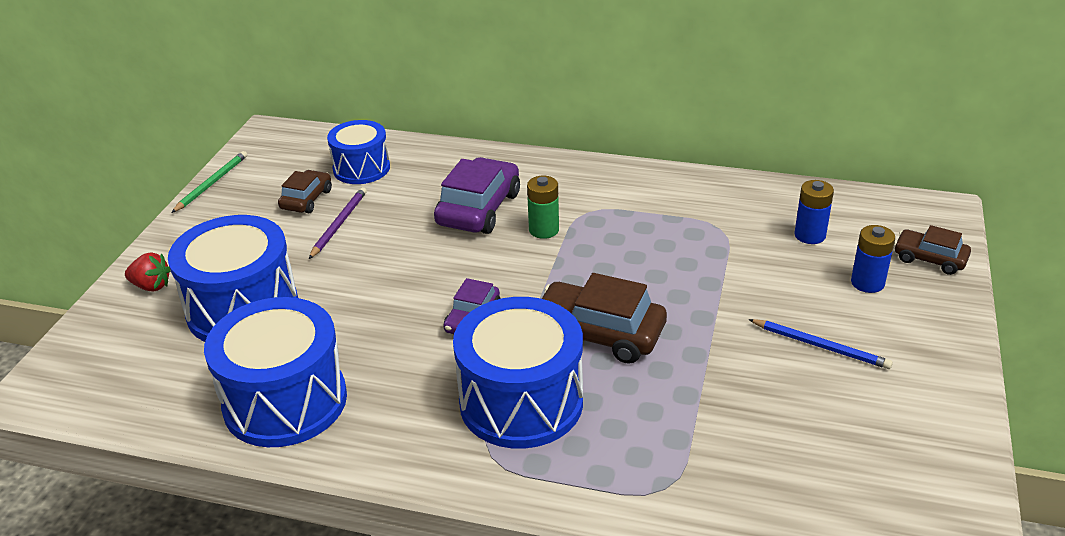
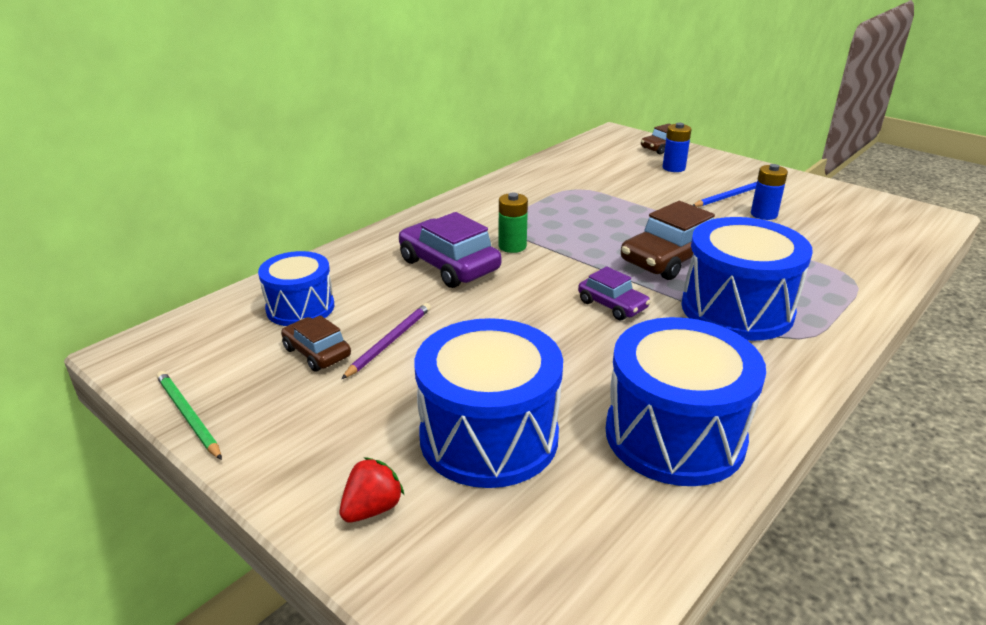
camera: 65 degrees left, 5 degrees down
purple pencil [309,187,367,259] -> purple pencil turned 75 degrees clockwise [342,303,431,379]
blue battery [794,180,834,244] -> blue battery moved to [751,164,788,220]

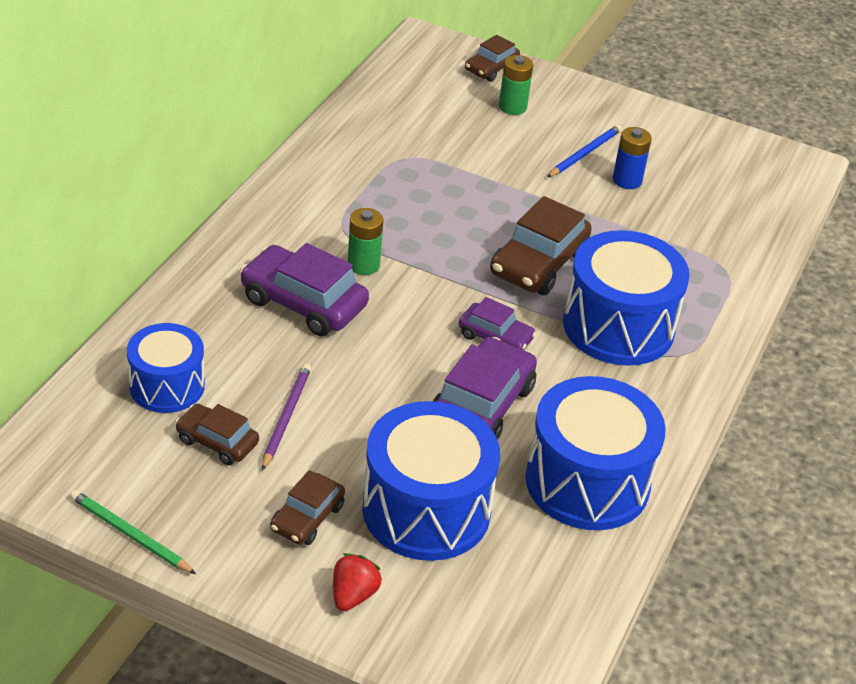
camera: 20 degrees left, 10 degrees up
blue battery [663,123,691,172] -> green battery [499,55,533,115]
none -> brown car [270,470,345,545]
none -> purple car [433,337,537,440]

